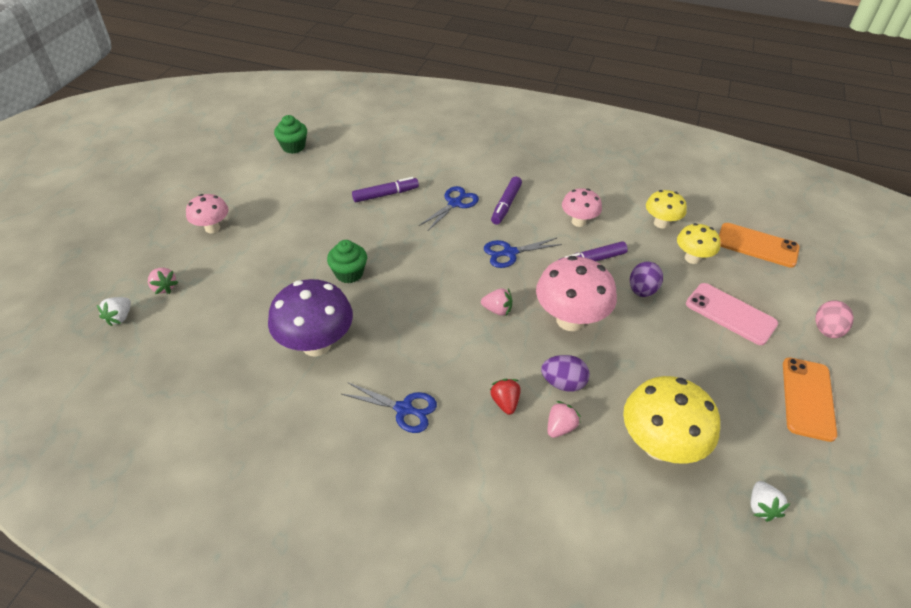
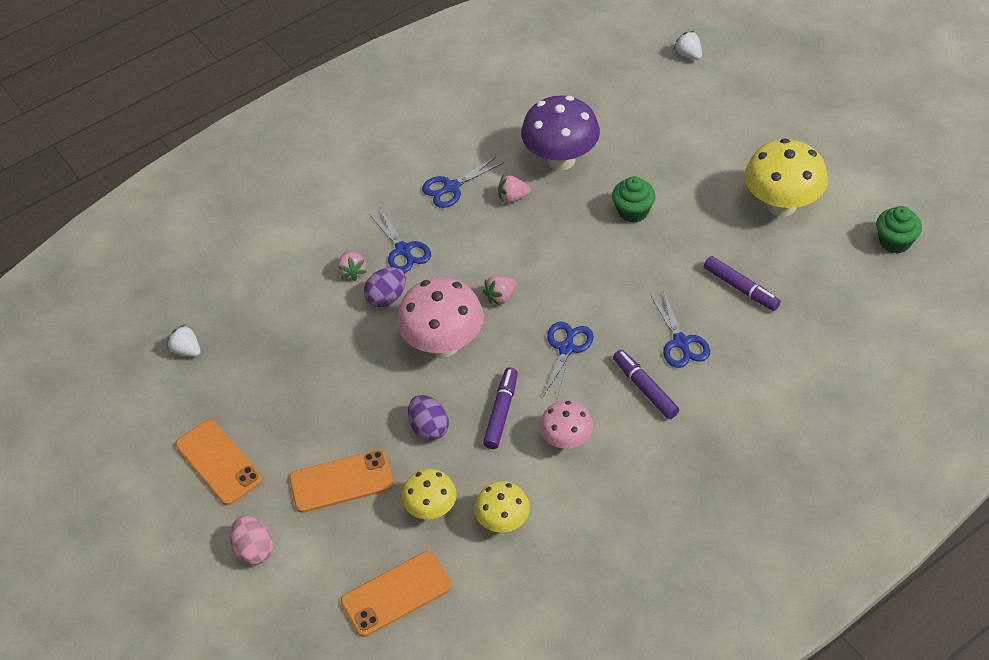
camera: 130 degrees right, 5 degrees up
pink strawberry [148,268,179,294] -> pink strawberry moved to [498,174,531,203]
pink mushroom [186,194,228,233] -> none
purple marker [352,177,419,202] -> purple marker turned 60 degrees counterclockwise [704,256,781,311]
red strawberry [490,379,520,415] -> blue scissors [369,208,431,273]
yellow mushroom [623,376,720,464] -> yellow mushroom moved to [745,138,828,217]
pink phone [686,283,778,345] -> orange phone [289,449,394,513]

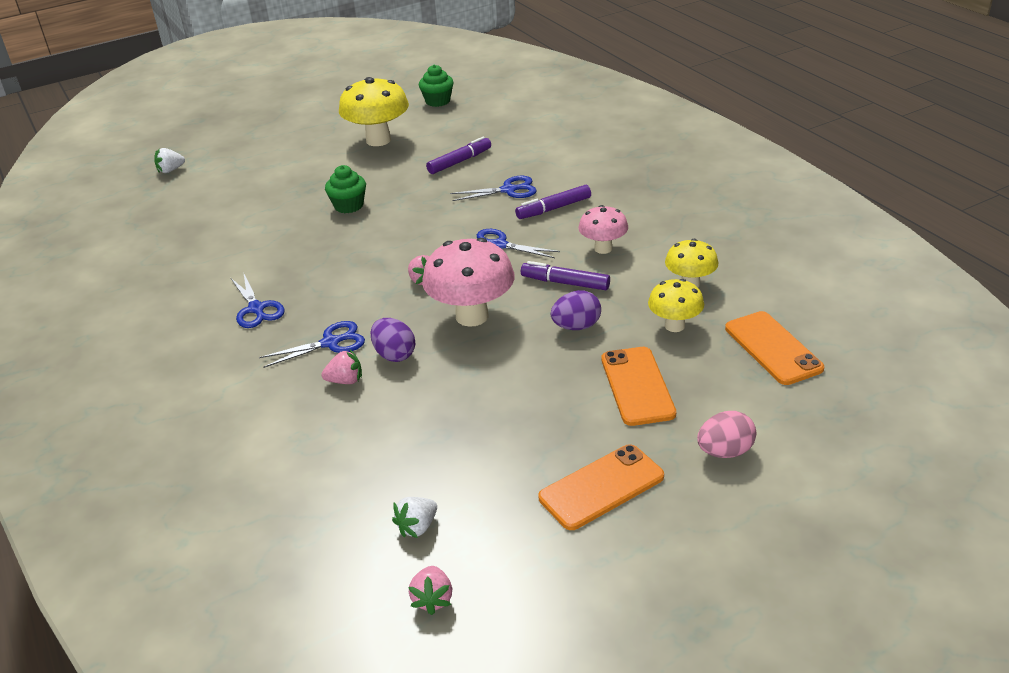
camera: 85 degrees left, 15 degrees down
pink strawberry [498,174,531,203] -> pink strawberry moved to [408,566,452,615]
purple mushroom [521,96,600,171] -> none

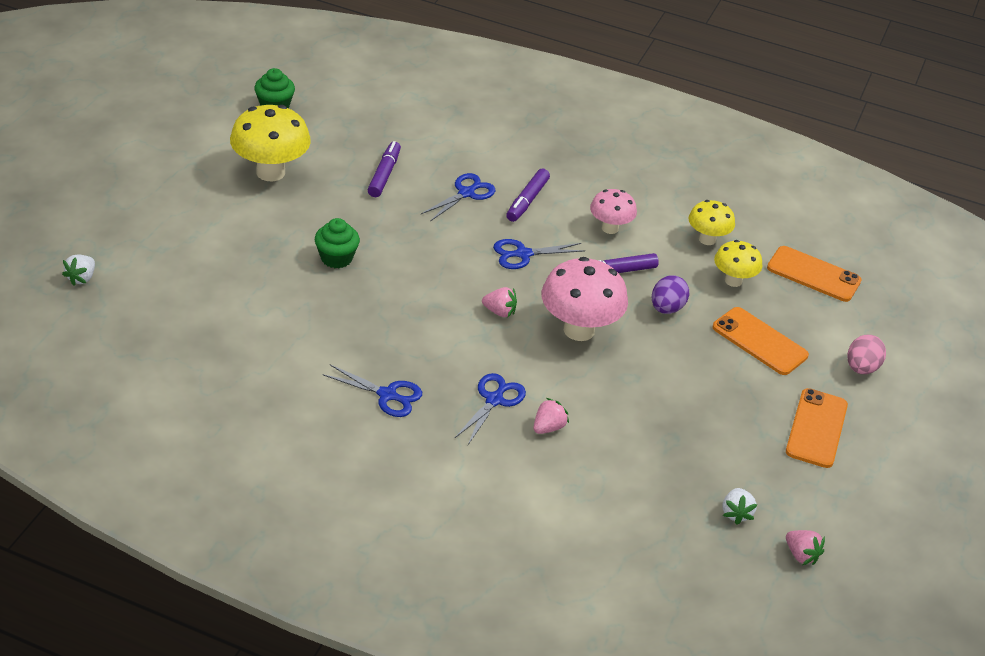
camera: 45 degrees left, 5 degrees up
purple egg [371,318,415,362] -> none

